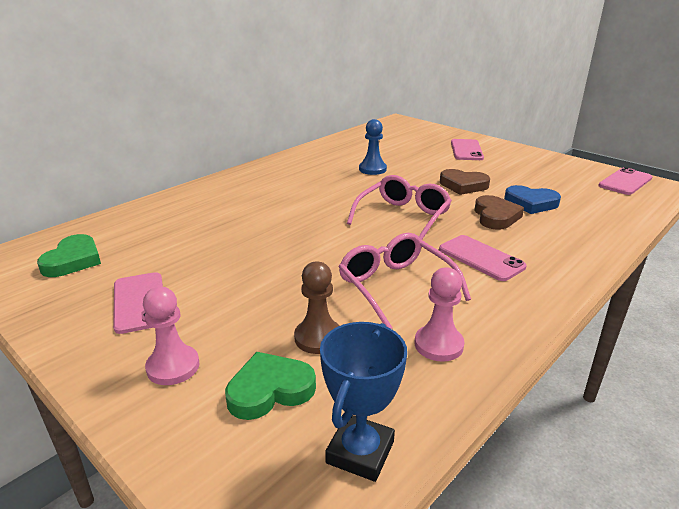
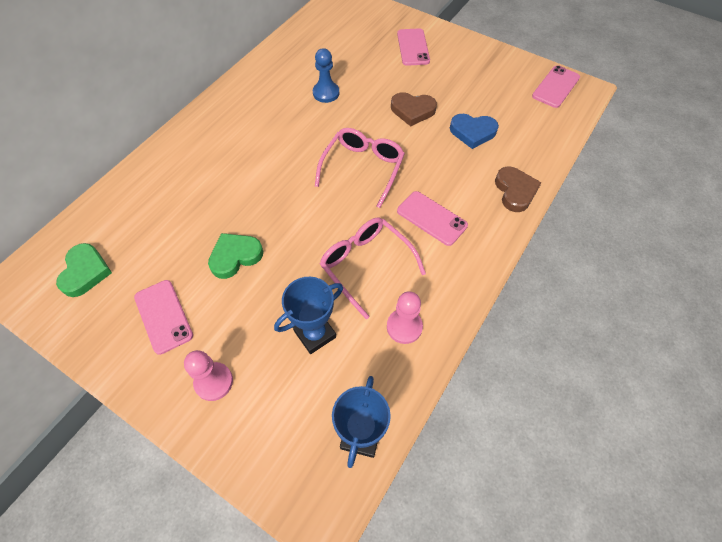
camera: 10 degrees left, 30 degrees up
green heart [225,352,316,420] -> green heart moved to [208,233,263,279]
brown pawn [294,261,340,354] -> blue trophy [274,277,343,354]
brown heart [475,195,524,230] -> brown heart moved to [495,167,542,212]

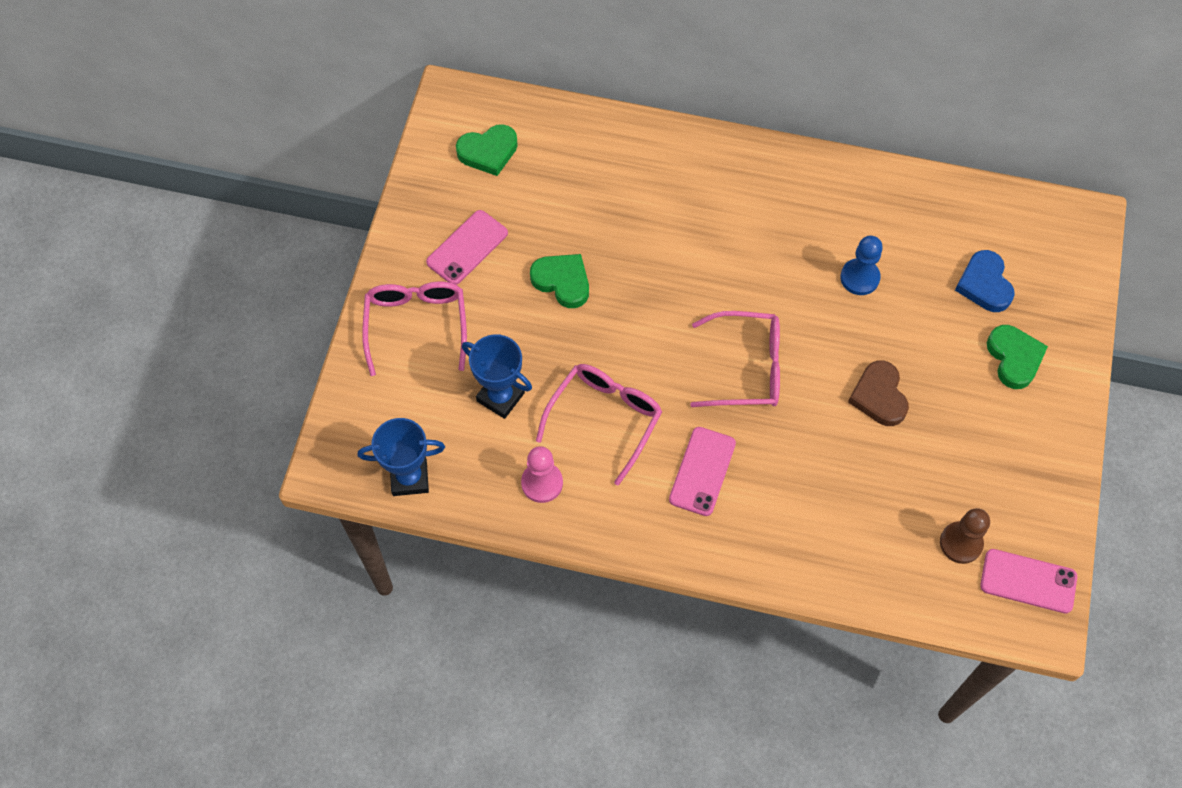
camera: 70 degrees right, 5 degrees up
pink pawn [184,350,233,401] -> pink glasses [362,281,467,376]
pink phone [397,28,430,66] -> green heart [987,325,1048,389]
blue heart [450,114,499,149] -> blue heart moved to [955,250,1015,312]
brown heart [495,167,542,212] -> none
none -> brown pawn [940,508,990,564]

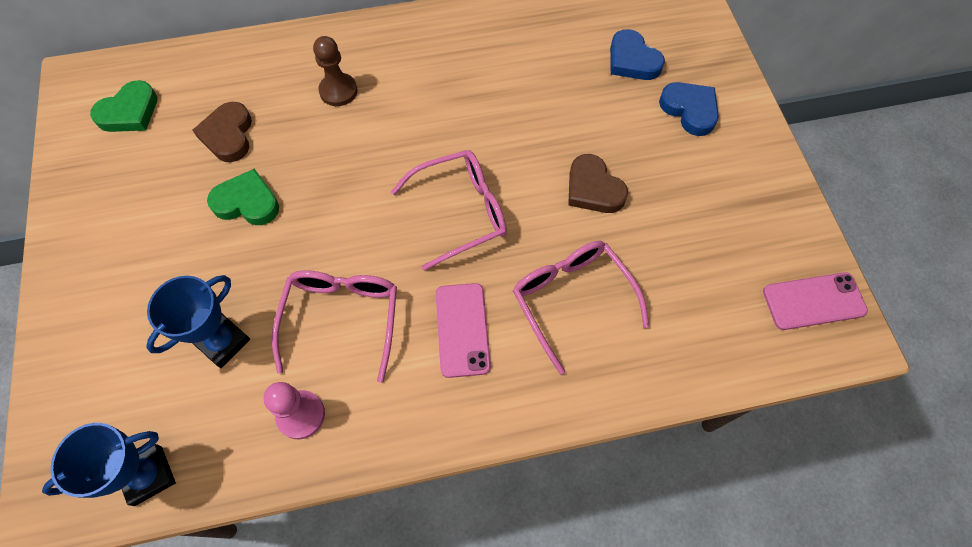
camera: 25 degrees left, 0 degrees up
pink glasses [362,281,467,376] -> pink glasses moved to [513,241,649,374]
pink phone [426,210,508,285] -> none
blue trophy [462,334,532,419] -> blue trophy turned 60 degrees counterclockwise [146,275,250,368]
blue pawn [840,236,883,295] -> none
brown pawn [940,508,990,564] -> brown pawn moved to [313,36,357,106]
green heart [987,325,1048,389] -> blue heart [659,82,719,136]
none -> brown heart [192,102,252,162]

